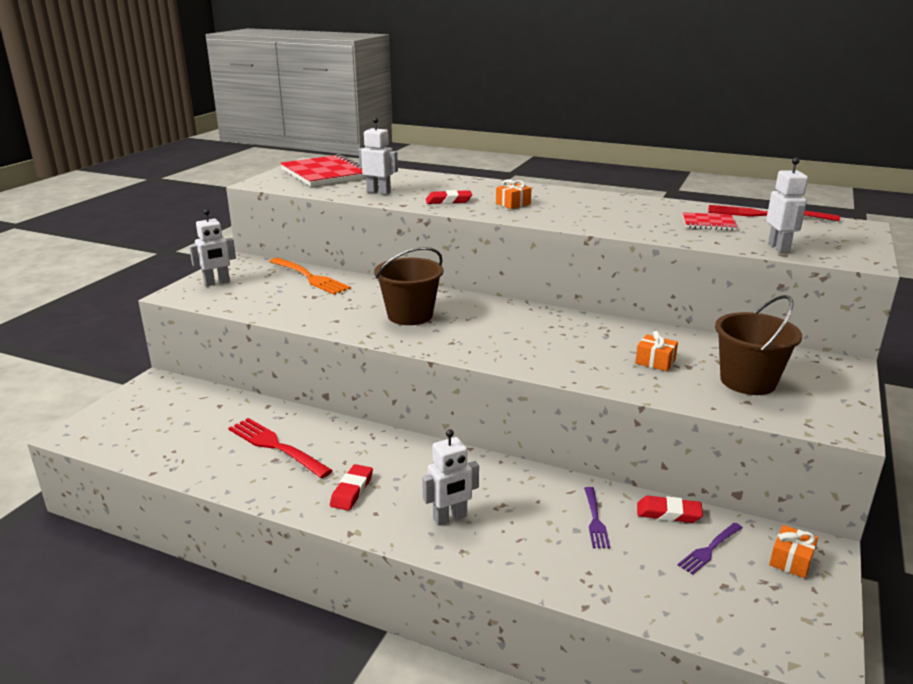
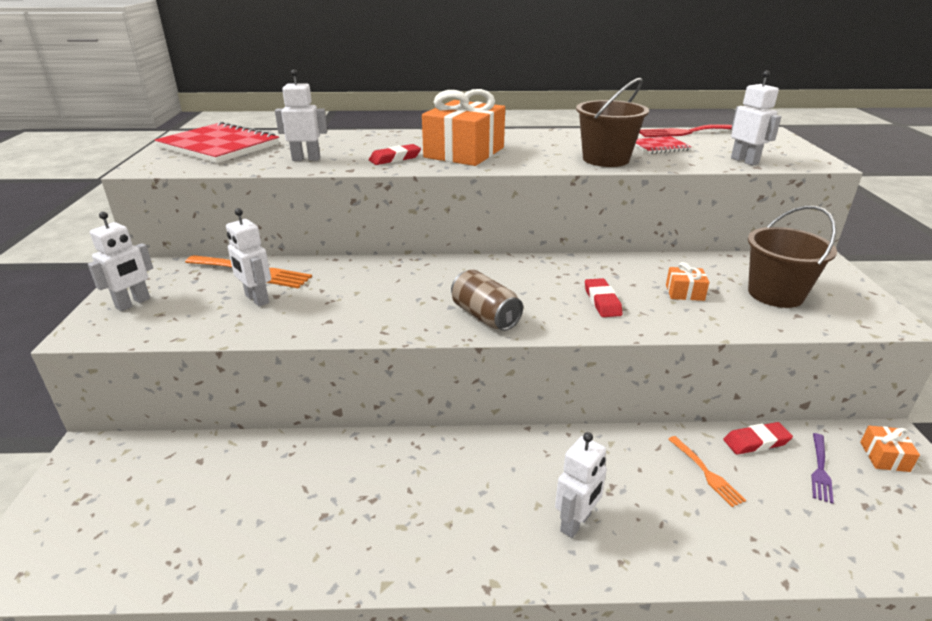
camera: 25 degrees left, 5 degrees up
red fork [228,418,333,478] -> none
red eraser [330,464,373,511] -> red eraser moved to [585,278,623,317]
brown bucket [374,247,443,325] -> brown bucket moved to [576,78,649,167]
orange gift [496,179,532,209] -> orange gift [422,89,505,166], size x2.31
purple fork [584,487,610,548] -> orange fork [668,436,746,507]
none -> white robot [226,208,271,307]
none -> brown can [451,270,523,331]

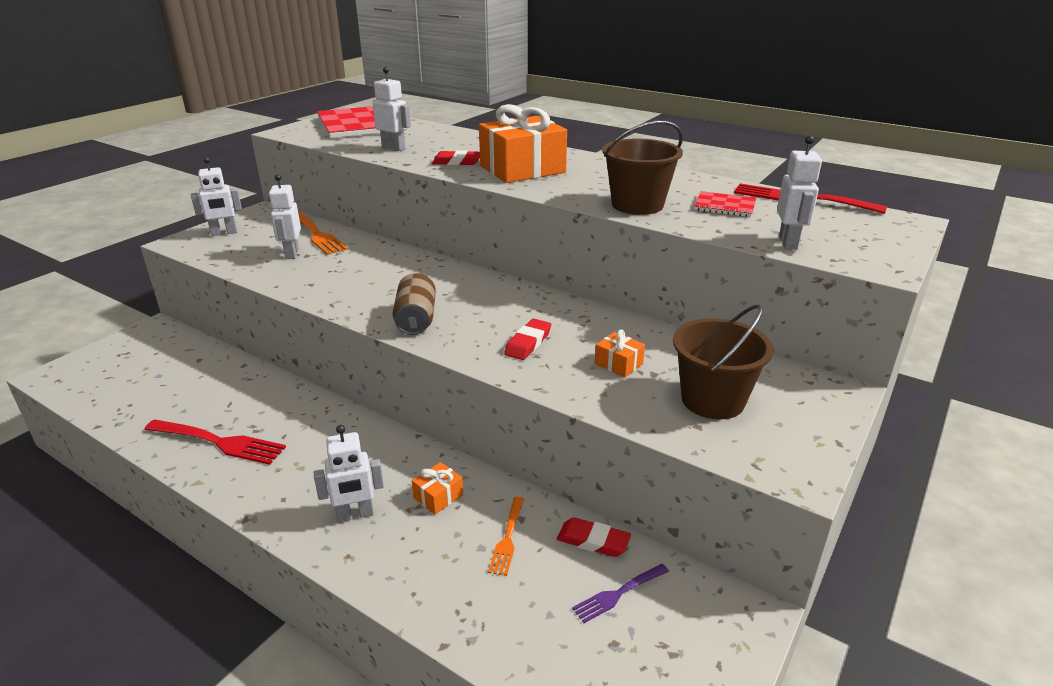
camera: 35 degrees right, 0 degrees up
orange gift [860,426,920,472] -> orange gift moved to [412,462,463,514]
none -> red fork [144,419,286,465]

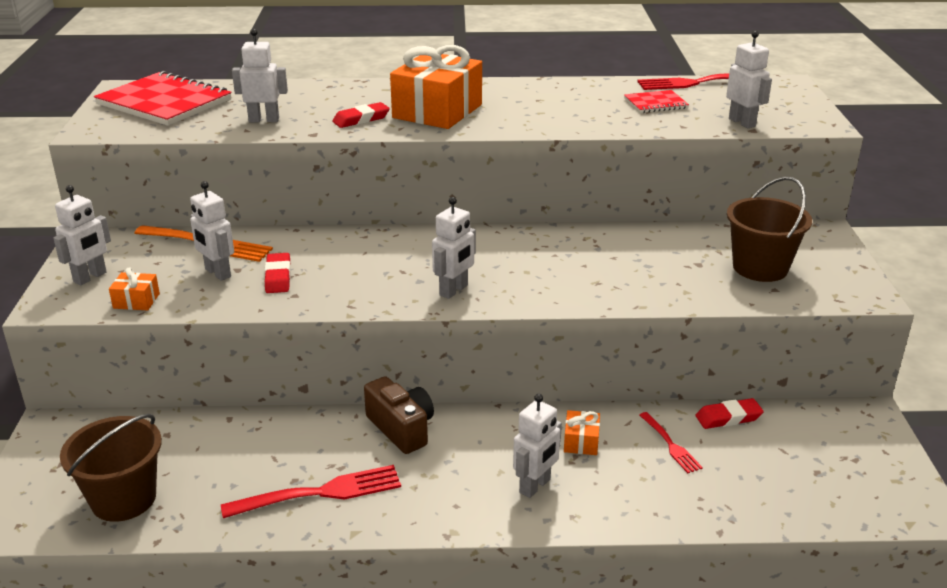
camera: 35 degrees left, 0 degrees up
brown can [393,273,436,335] -> white robot [432,197,476,299]
orange fork [488,497,524,576] -> red fork [639,412,703,473]
red eraser [504,319,551,360] -> red eraser moved to [265,253,291,293]
purple fork [572,564,669,623] -> none
orange gift [595,329,645,378] -> orange gift moved to [109,267,160,310]
brown bucket [602,121,683,215] -> brown bucket moved to [60,414,162,522]
none -> brown camera [364,376,434,454]

